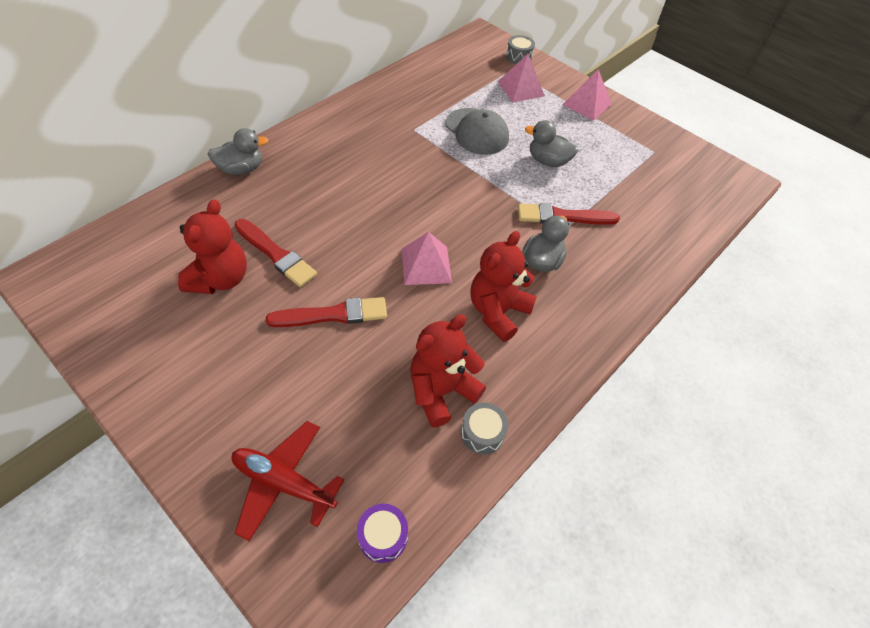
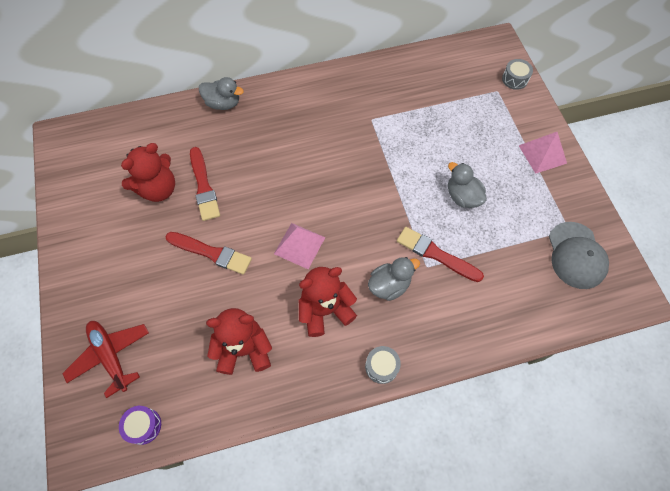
camera: 35 degrees right, 10 degrees up
grey cap [445,108,509,155] -> grey cap moved to [549,222,609,289]
grey drum [461,402,508,455] -> grey drum moved to [365,346,401,384]
pink pyramid [498,54,545,103] -> none

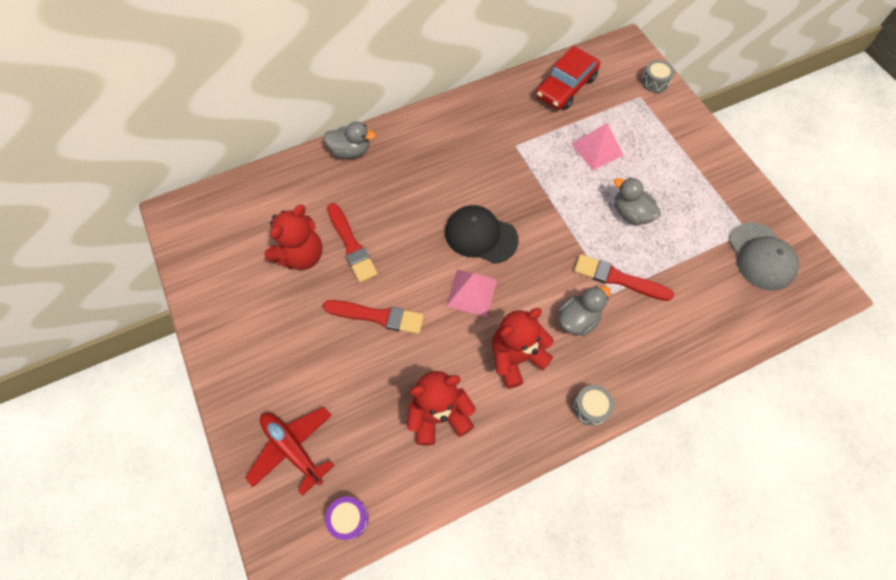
camera: 10 degrees left, 0 degrees up
pink pyramid [519,132,567,174] -> pink pyramid moved to [571,123,623,170]
none -> black cap [445,205,519,264]
none -> red car [536,46,600,110]

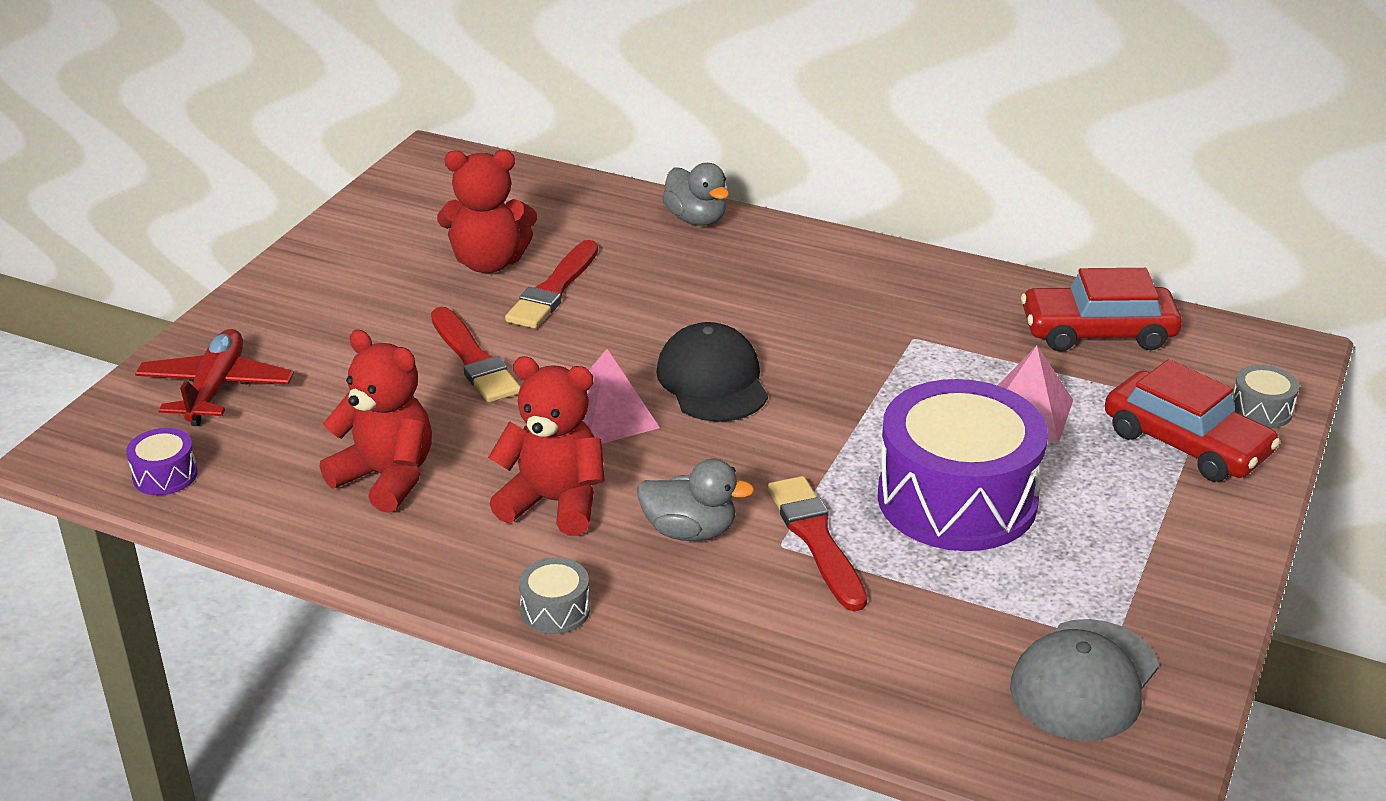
camera: 50 degrees right, 30 degrees down
grey duck [614,177,661,225] -> purple drum [877,379,1048,551]
none -> red car [1105,359,1280,482]

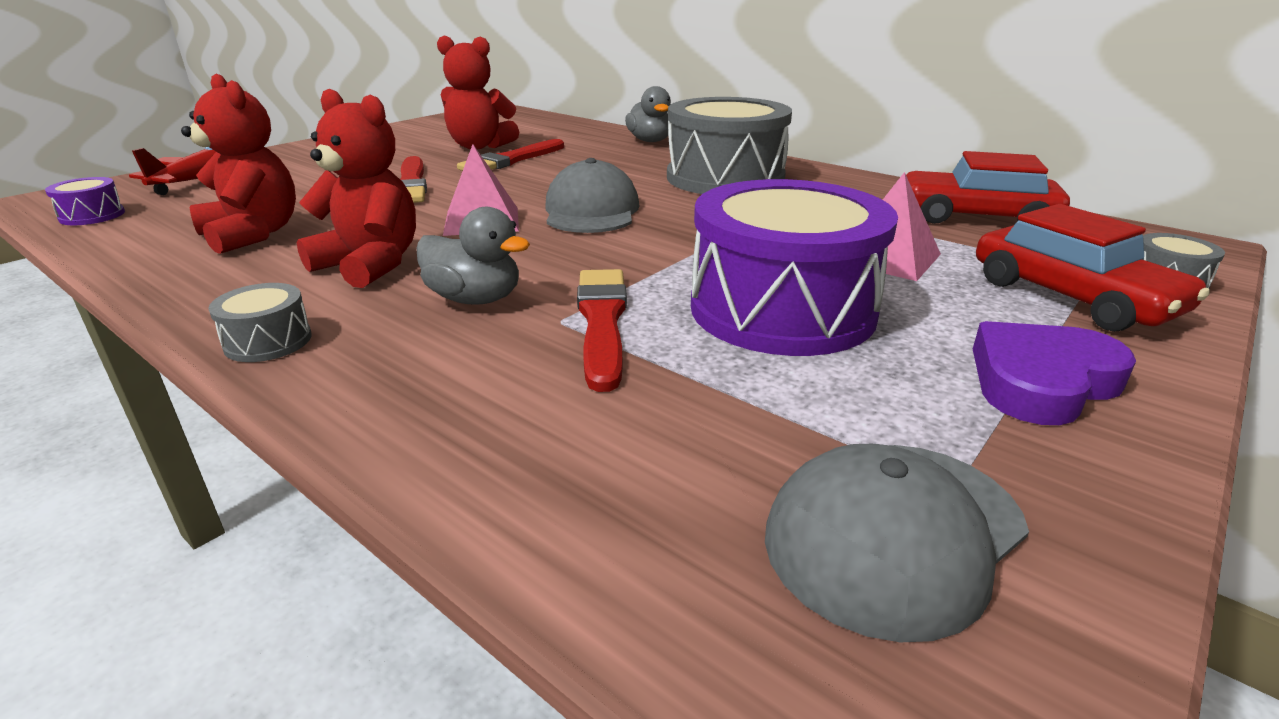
camera: 15 degrees right, 5 degrees down
black cap [656,322,768,422] -> grey cap [545,158,640,233]
none -> grey drum [667,97,792,194]
none -> purple heart [973,321,1136,425]

